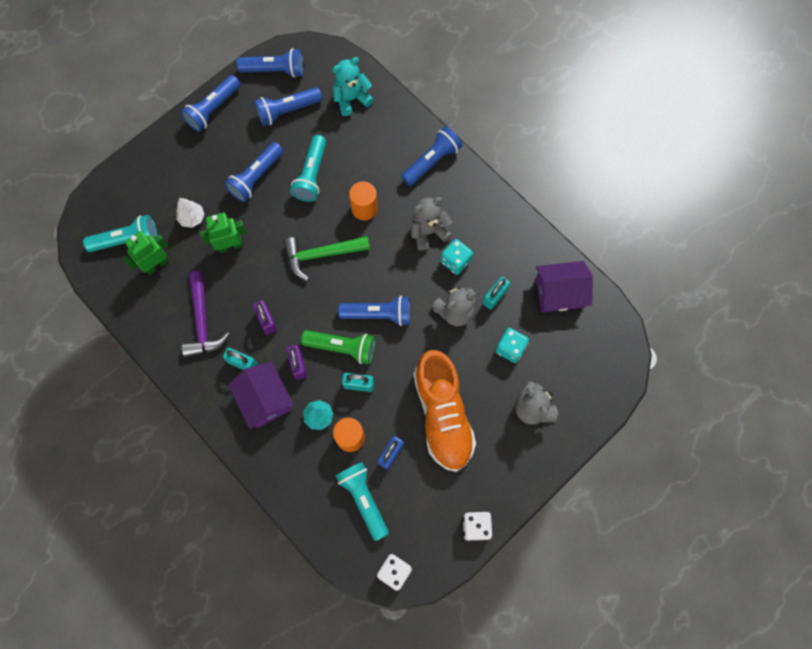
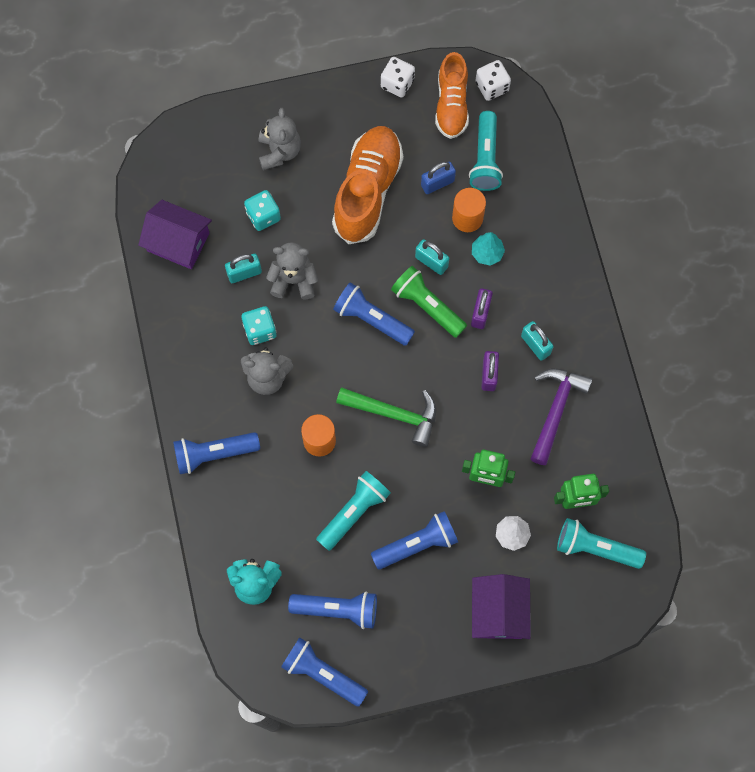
camera: 150 degrees left, 0 degrees up
blue flashlight [181,75,240,132] -> none
purple house [228,362,294,429] -> purple house moved to [472,574,531,639]
none -> orange shoe [435,52,469,139]

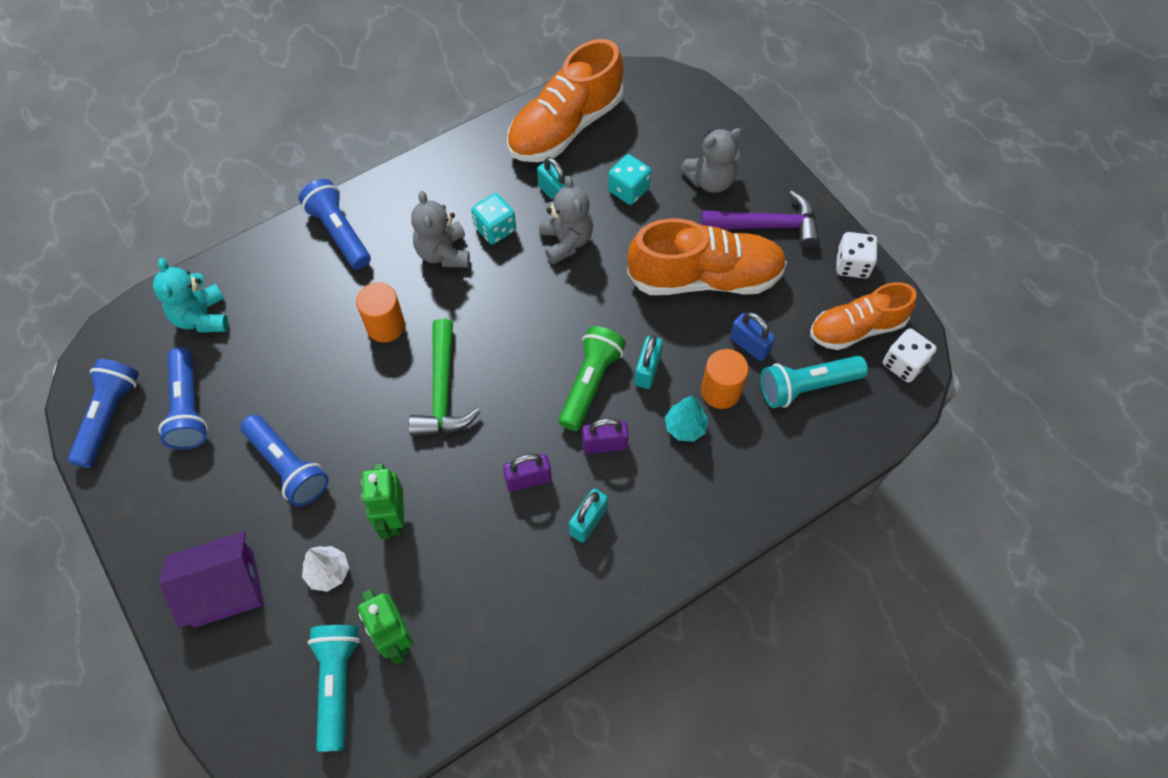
camera: 70 degrees right, 10 degrees down
purple house [138,200,212,269] -> orange shoe [507,39,624,162]
turquoise flashlight [316,471,391,551] -> none
blue flashlight [333,282,415,346] -> none
purple hammer [530,368,592,465] -> purple hammer moved to [701,191,820,248]

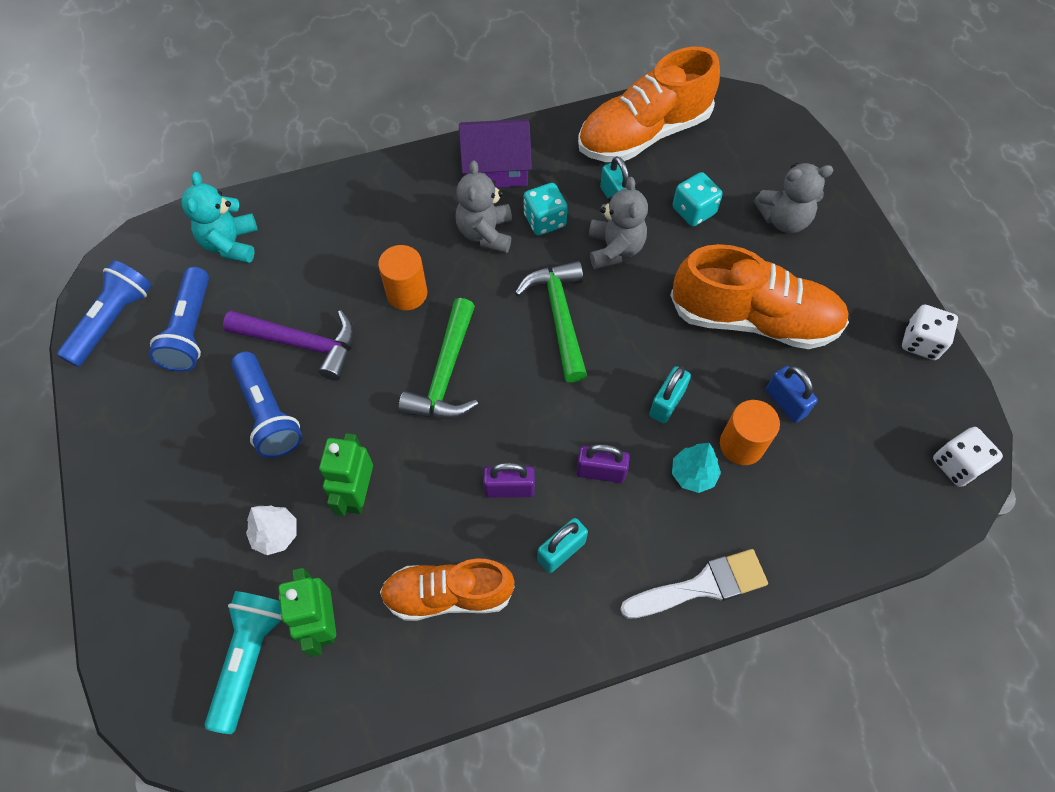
camera: 15 degrees right, 0 degrees up
purple house [159,531,264,628] -> purple house moved to [459,119,532,188]
blue flashlight [299,179,371,269] -> none
green flashlight [558,326,626,431] -> none
purple hammer [701,191,820,248] -> purple hammer moved to [223,310,355,381]
turquoise flashlight [760,356,868,408] -> none
orange shoe [810,282,917,350] -> orange shoe moved to [380,559,515,621]
none -> green hammer [515,261,587,383]
none -> white brush [620,549,768,619]

